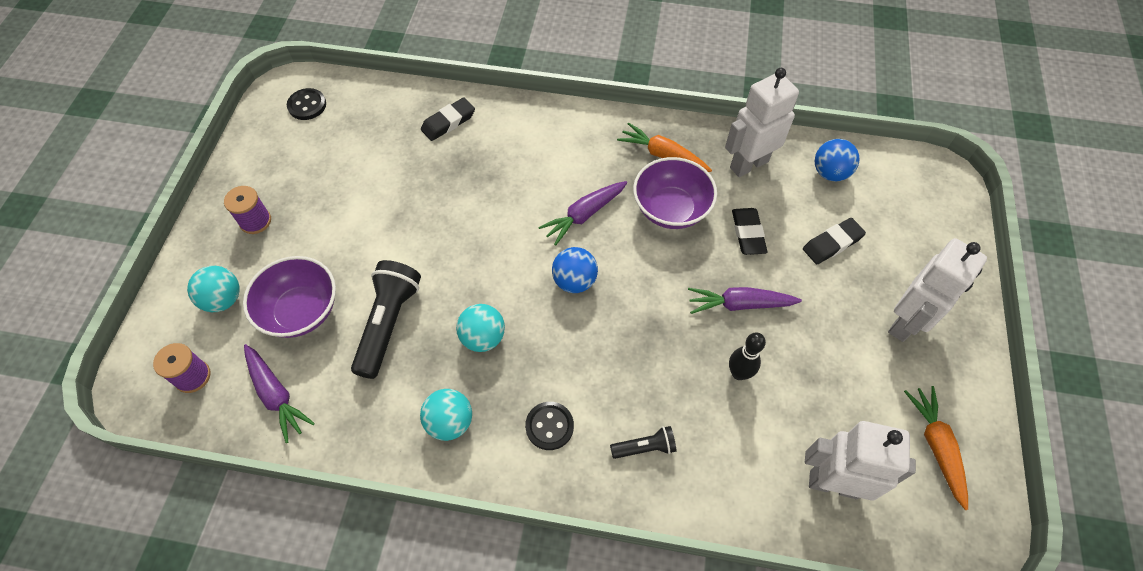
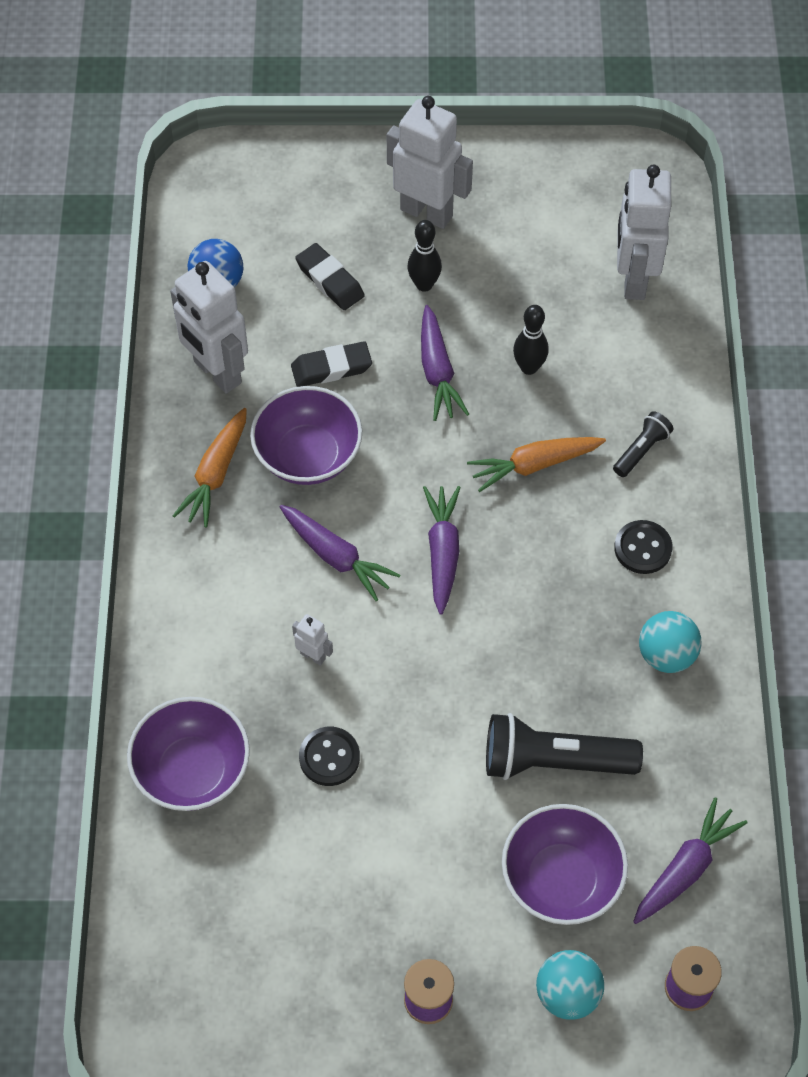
camera: 100 degrees left, 0 degrees up
black button [287,88,326,120] -> black button moved to [299,727,360,786]
black eraser [421,97,475,141] -> purple bowl [127,697,250,811]
turquoise ball [456,304,505,352] -> none
blue ball [552,247,598,293] -> purple carrot [423,486,461,615]
black flashlight [610,426,676,459] -> black flashlight turned 60 degrees clockwise [613,411,674,477]
orange carrot [904,386,968,510] -> orange carrot moved to [467,437,606,492]
none -> white robot [292,614,333,666]
none -> black bowling pin [407,220,442,292]

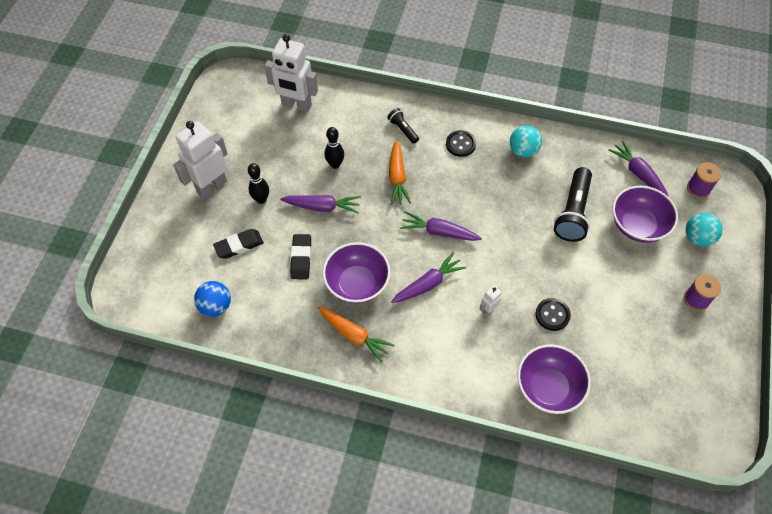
camera: 75 degrees left, 0 degrees up
white robot [170,261,248,394] -> none

